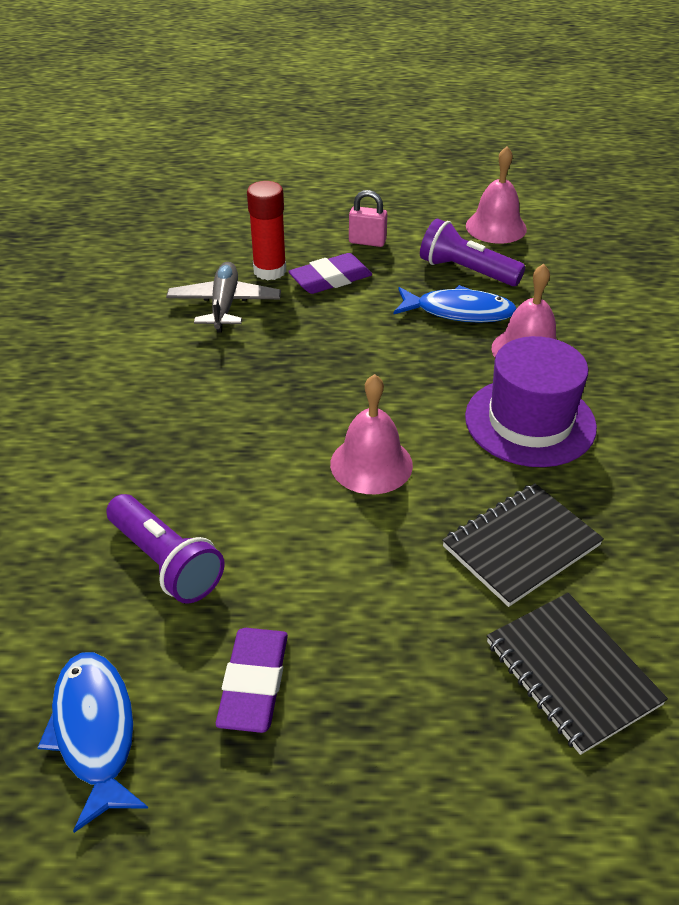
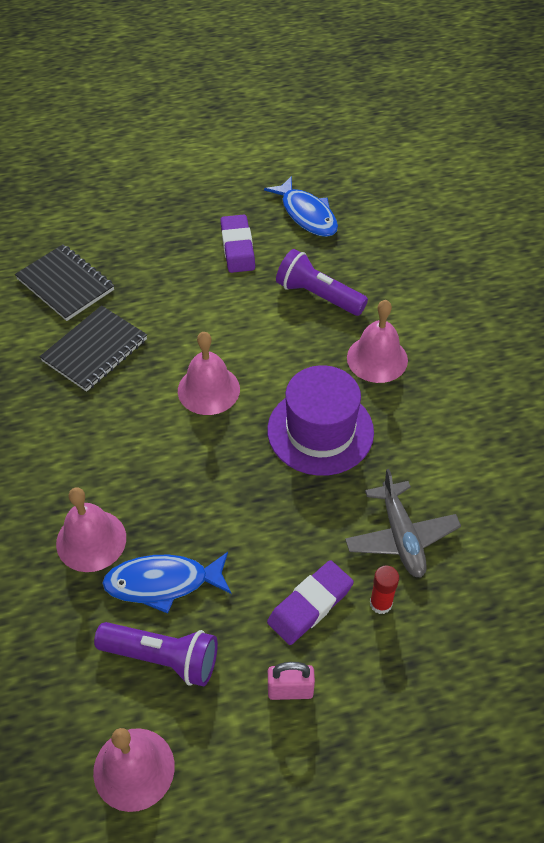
camera: 165 degrees right, 10 degrees up
red glue stick [247,181,286,280] -> red glue stick [370,566,399,614], size x0.61
purple hat [465,336,597,467] -> purple hat moved to [267,365,374,476]
none -> pink bell [347,300,408,383]

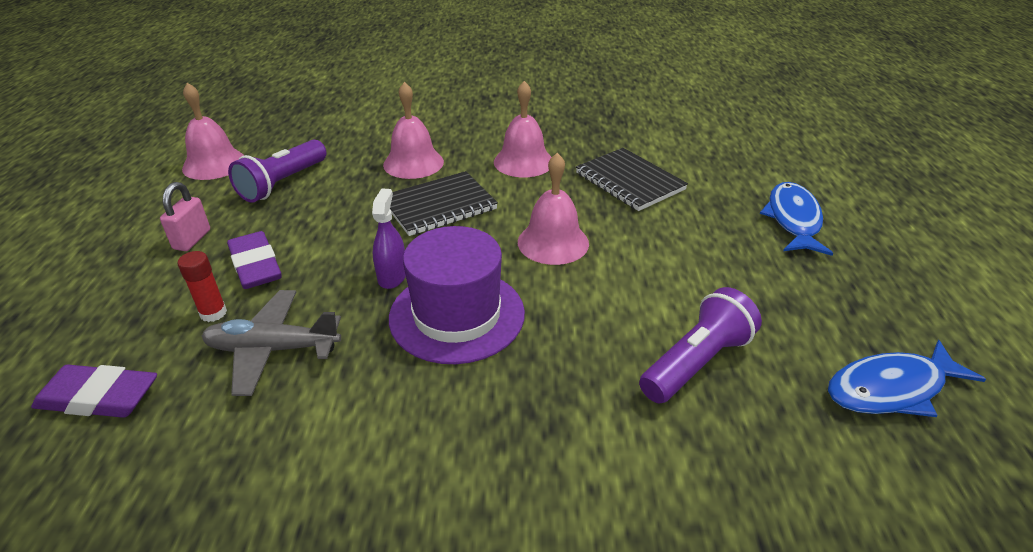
camera: 105 degrees right, 15 degrees down
black notebook [15,244,114,321] -> black notebook moved to [390,171,498,236]
blue fish [102,552,232,614] -> blue fish moved to [760,182,833,256]
purple eraser [221,215,255,273] -> purple eraser moved to [31,365,157,418]
pink bell [347,300,408,383] -> pink bell moved to [494,81,552,177]
none -> purple spray bottle [372,188,406,289]

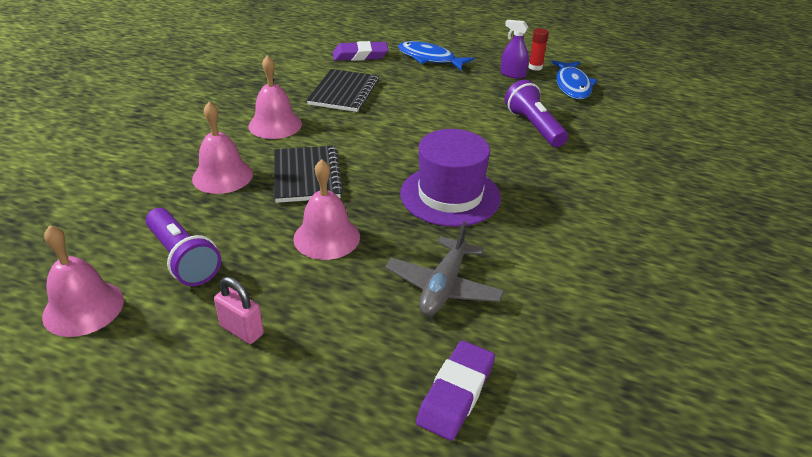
camera: 70 degrees left, 0 degrees up
red glue stick [178,251,227,322] -> red glue stick moved to [529,28,549,71]
purple eraser [227,231,282,289] -> purple eraser moved to [333,41,388,61]
purple spray bottle [372,188,406,289] -> purple spray bottle moved to [501,20,529,79]
pink bell [518,153,589,265] -> pink bell moved to [293,159,360,260]
black notebook [576,148,688,211] -> black notebook turned 60 degrees counterclockwise [307,69,379,112]

